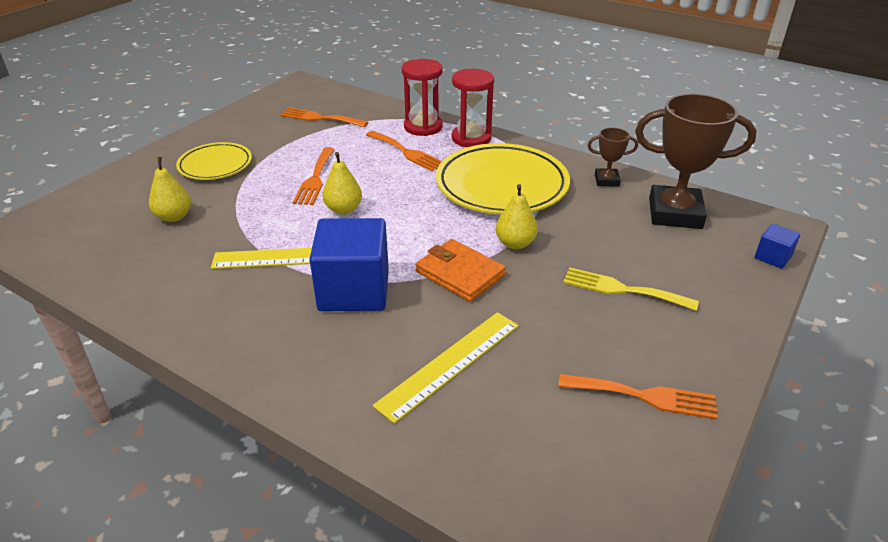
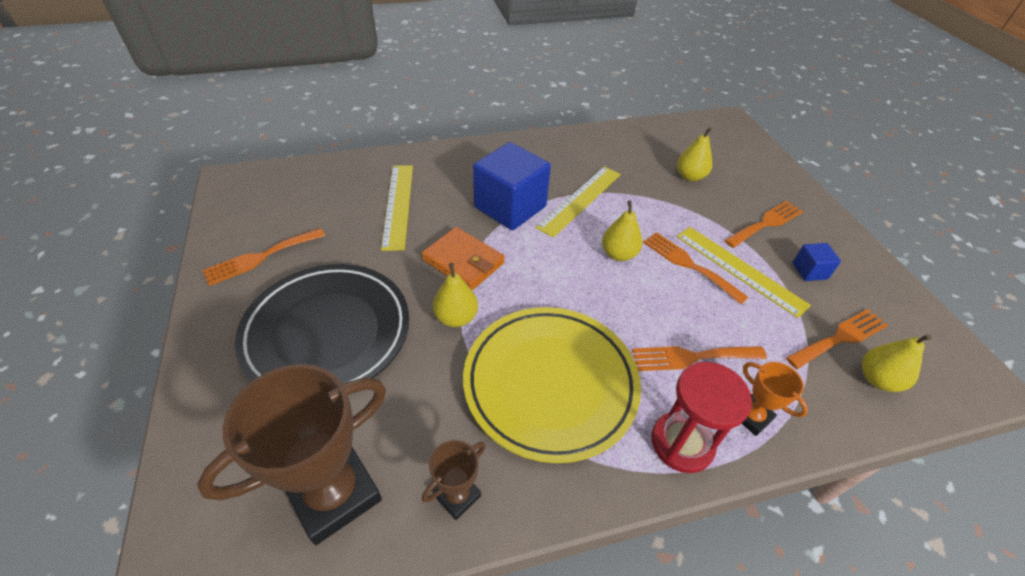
camera: 130 degrees right, 10 degrees up
yellow plate [176,142,252,180] -> orange fork [724,201,803,248]
red hourglass [402,59,443,136] -> orange trophy [741,362,808,436]
orange wallet [416,239,506,302] -> orange wallet turned 45 degrees clockwise [422,227,505,290]
yellow fork [563,267,699,311] -> black plate [235,264,409,384]
blue cube [755,224,800,269] -> blue cube moved to [792,243,841,281]
none -> yellow ruler [676,227,811,318]
none -> yellow pear [862,334,932,392]

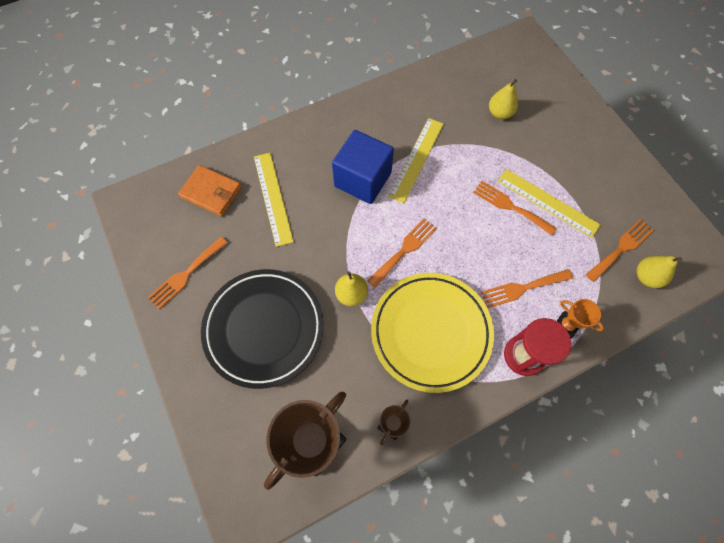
camera: 10 degrees left, 20 degrees up
orange wallet [422,227,505,290] -> orange wallet moved to [178,165,242,216]
yellow pear [602,201,642,261] -> none
orange fork [724,201,803,248] -> orange fork moved to [368,218,437,288]
blue cube [792,243,841,281] -> none

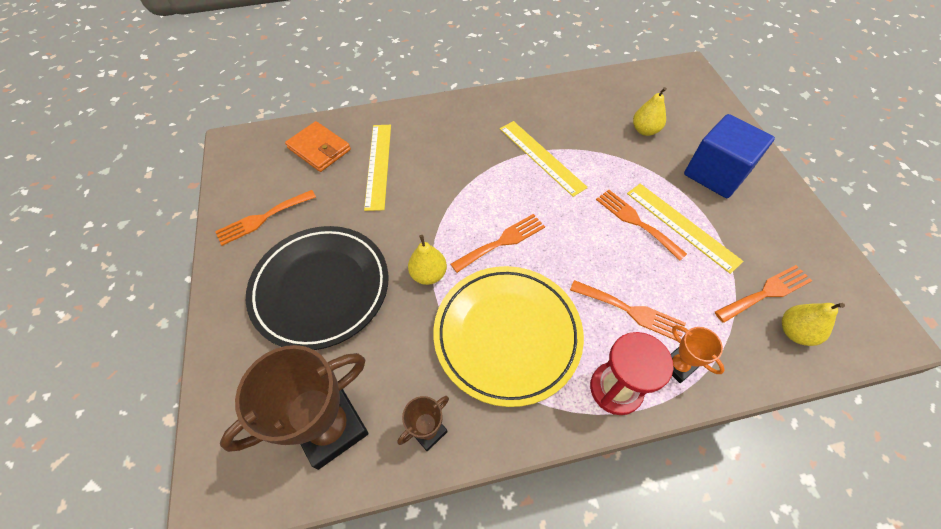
camera: 15 degrees right, 10 degrees down
blue cube [332,130,394,204] -> blue cube moved to [684,114,775,198]
yellow ruler [388,118,444,203] -> yellow ruler turned 75 degrees counterclockwise [500,121,588,197]
orange fork [481,269,573,308] -> orange fork turned 150 degrees counterclockwise [570,280,686,341]

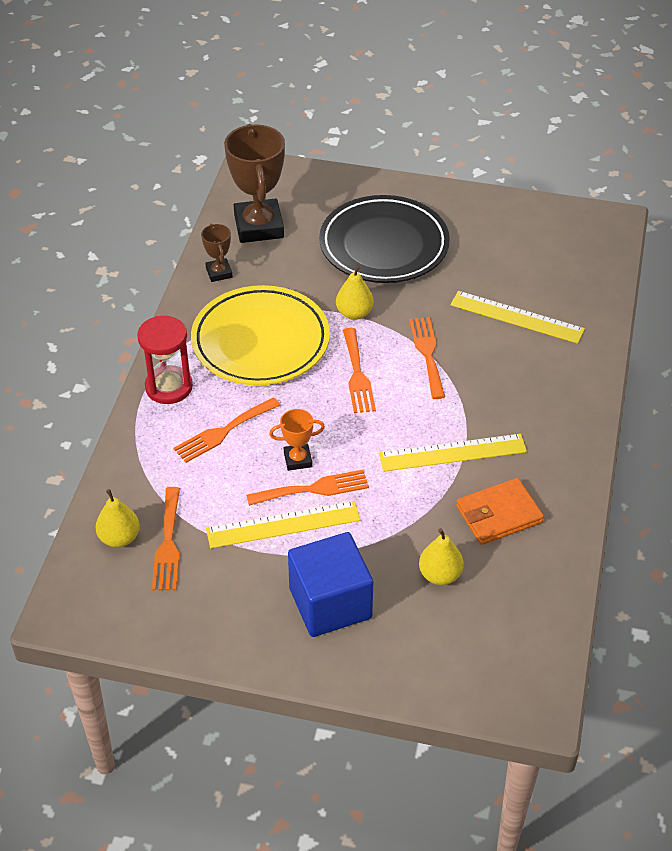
camera: 115 degrees right, 10 degrees down
orange fork [215,190,316,246] -> orange fork moved to [409,317,445,399]
orange wallet [285,121,351,172] -> orange wallet moved to [456,478,544,545]
orange trophy [671,325,725,383] -> orange trophy moved to [269,409,325,471]

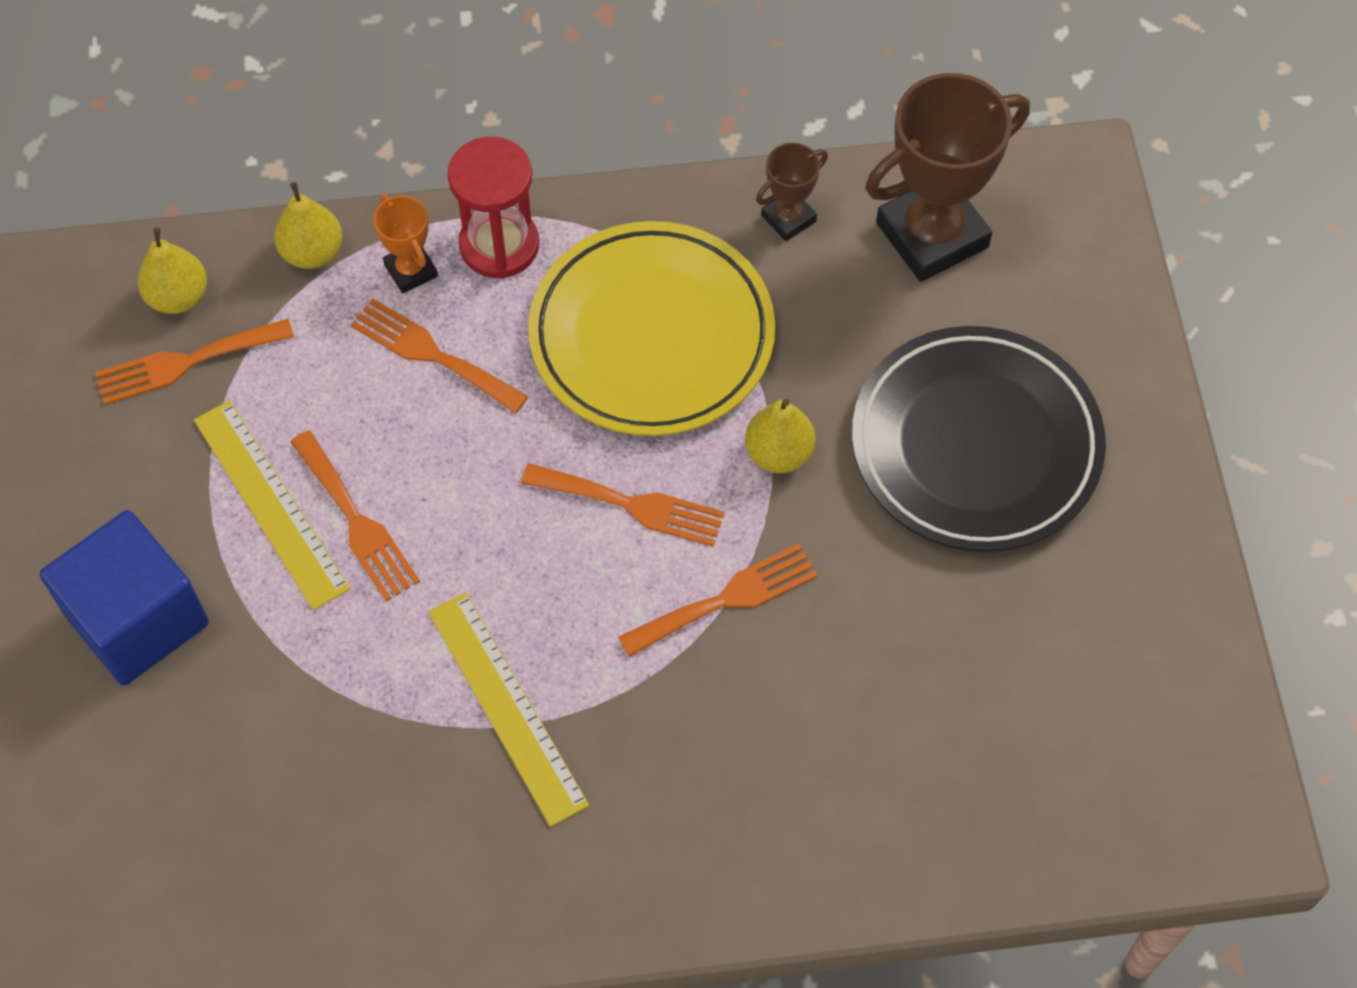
camera: 70 degrees right, 15 degrees up
orange trophy [269,409,325,471] -> orange trophy moved to [373,194,438,293]
orange fork [343,328,376,413] -> orange fork turned 135 degrees counterclockwise [521,463,725,547]
yellow pear [419,528,464,585] -> yellow pear moved to [274,182,343,269]
yellow ruler [450,291,585,344] -> none
orange wallet [456,478,544,545] -> none

